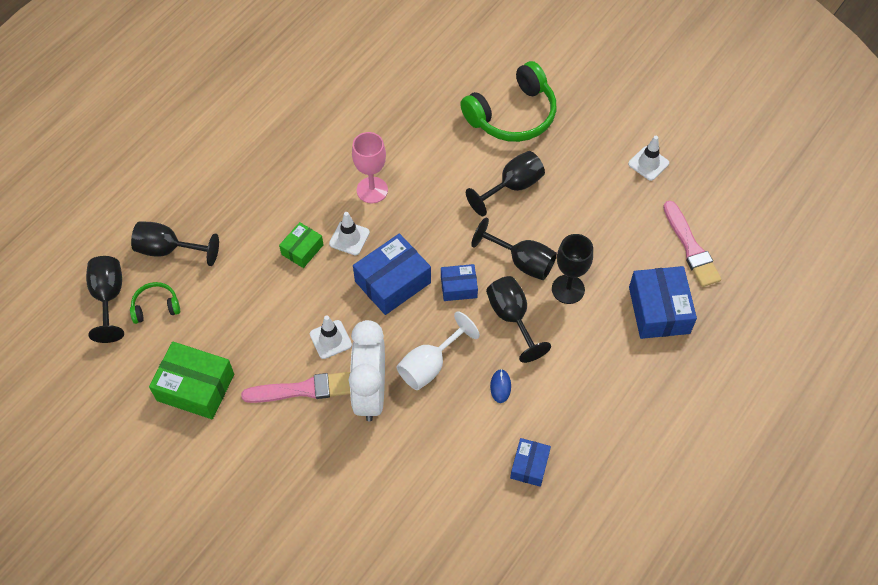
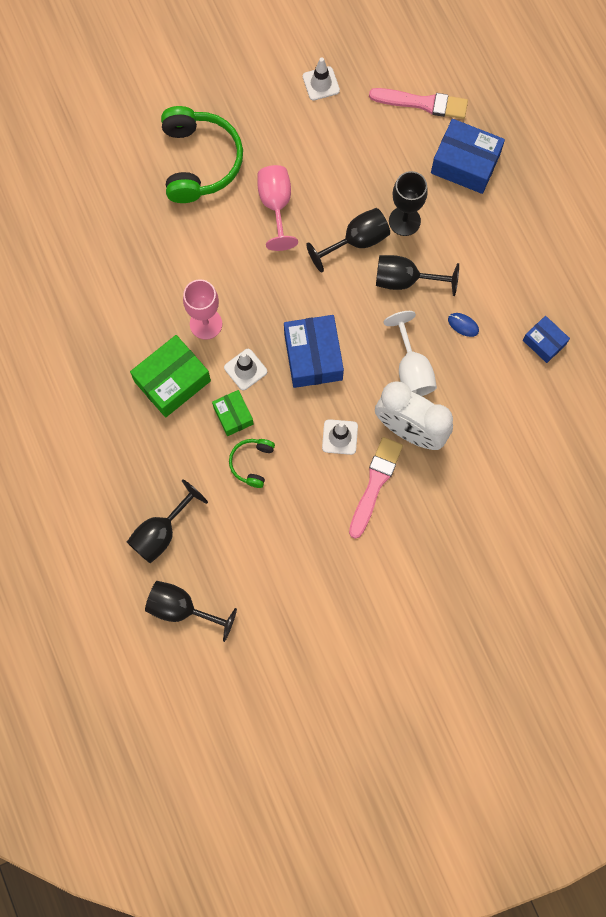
camera: 60 degrees left, 15 degrees up
green headphones [130,282,180,324] -> green headphones moved to [229,439,275,488]
green box [149,342,234,419] -> green box moved to [130,335,211,417]
blue box [441,264,478,301] -> none
black goblet [466,151,545,216] -> pink goblet [257,165,298,251]

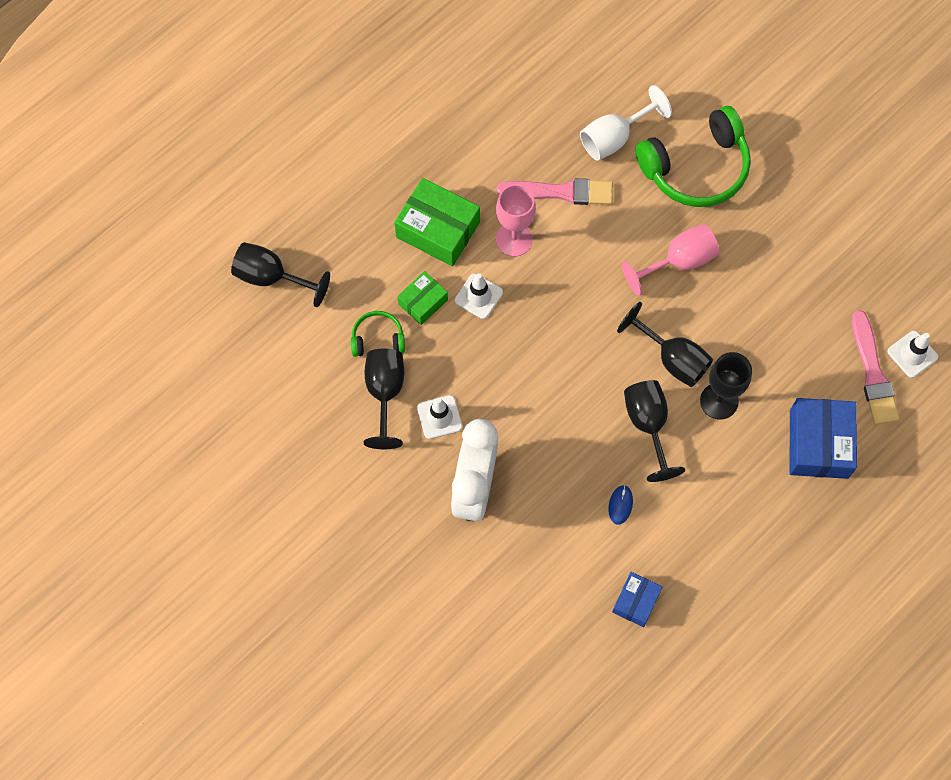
camera: 70 degrees right, 5 degrees down
black goblet [145,581,237,642] -> black goblet moved to [364,349,404,449]
blue box [284,315,344,388] -> none
white traffic cone [303,58,340,101] -> white traffic cone moved to [888,331,938,378]
pink brush [349,437,403,539] -> pink brush moved to [497,178,613,205]
white goblet [383,311,437,396] -> white goblet moved to [580,85,672,161]

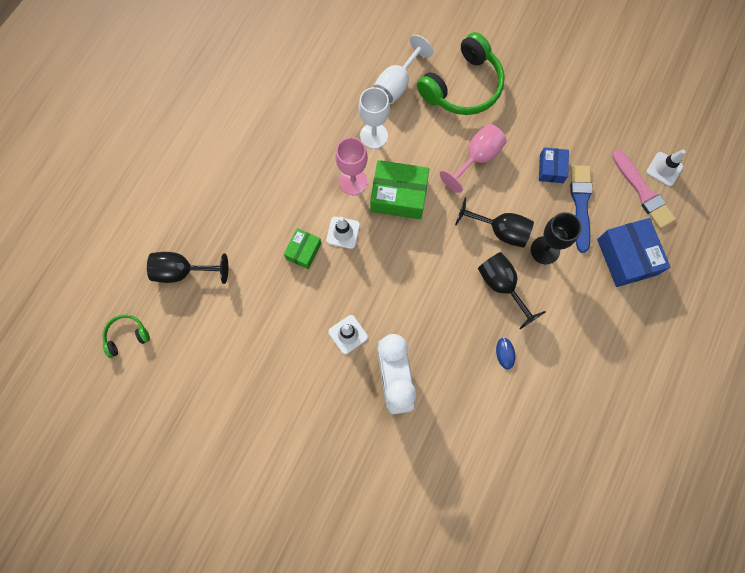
camera: 20 degrees left, 5 degrees up
green headphones [351,311,405,357] -> green headphones moved to [103,315,150,358]
black goblet [364,349,404,449] -> none
green box [394,178,480,266] -> green box moved to [370,160,429,219]
pink brush [497,178,613,205] -> white goblet [358,87,390,149]
blue box [612,572,662,627] -> blue box moved to [539,147,569,183]
none -> blue brush [570,165,592,253]

